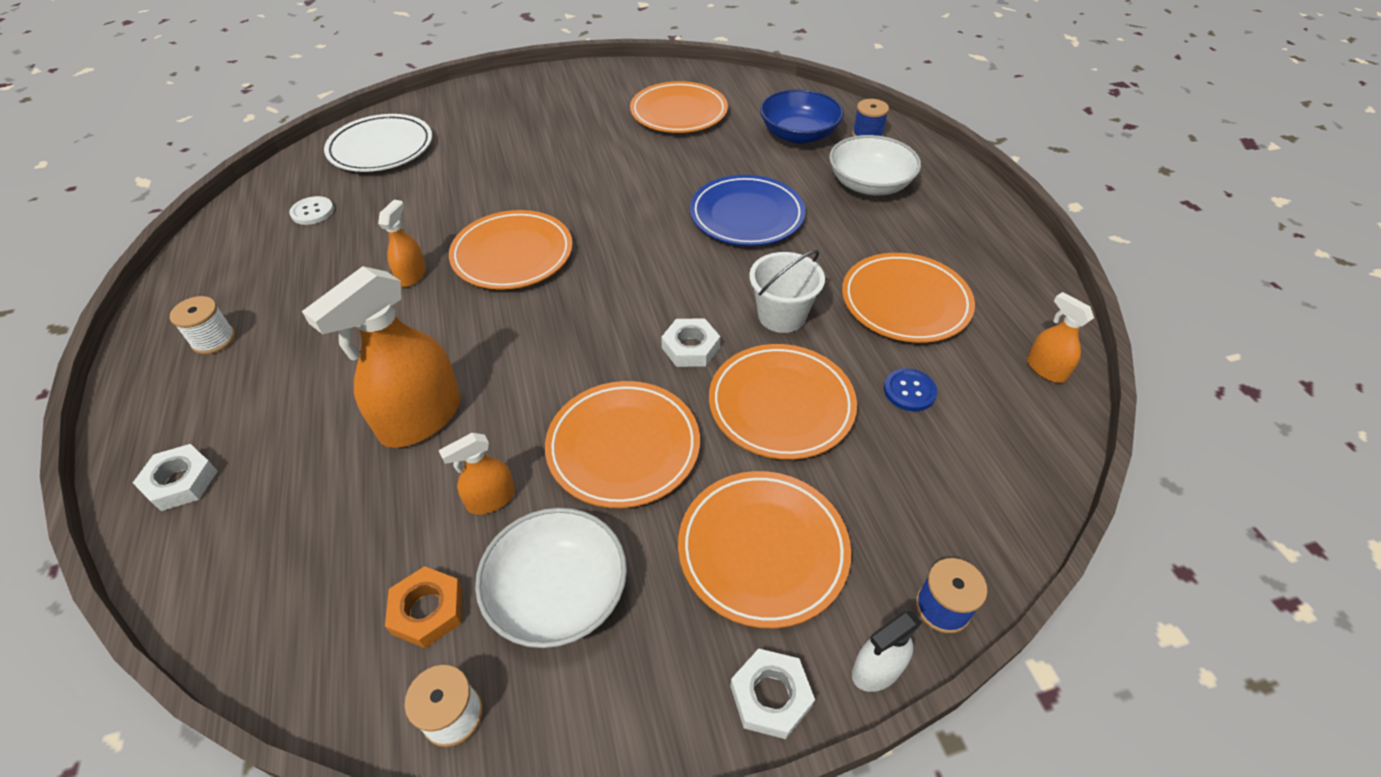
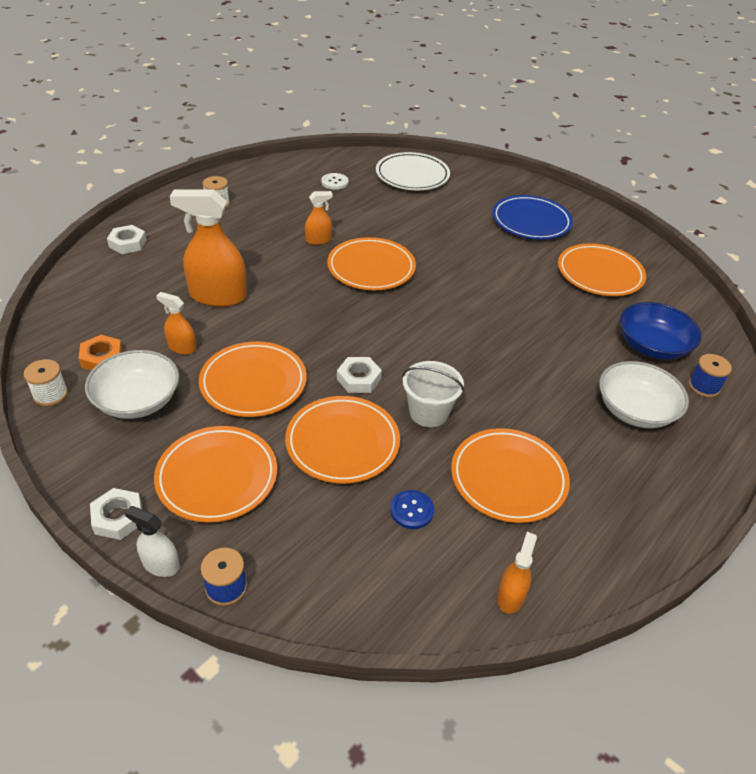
camera: 55 degrees right, 5 degrees down
blue plate [690,175,805,246] -> blue plate moved to [492,195,573,240]

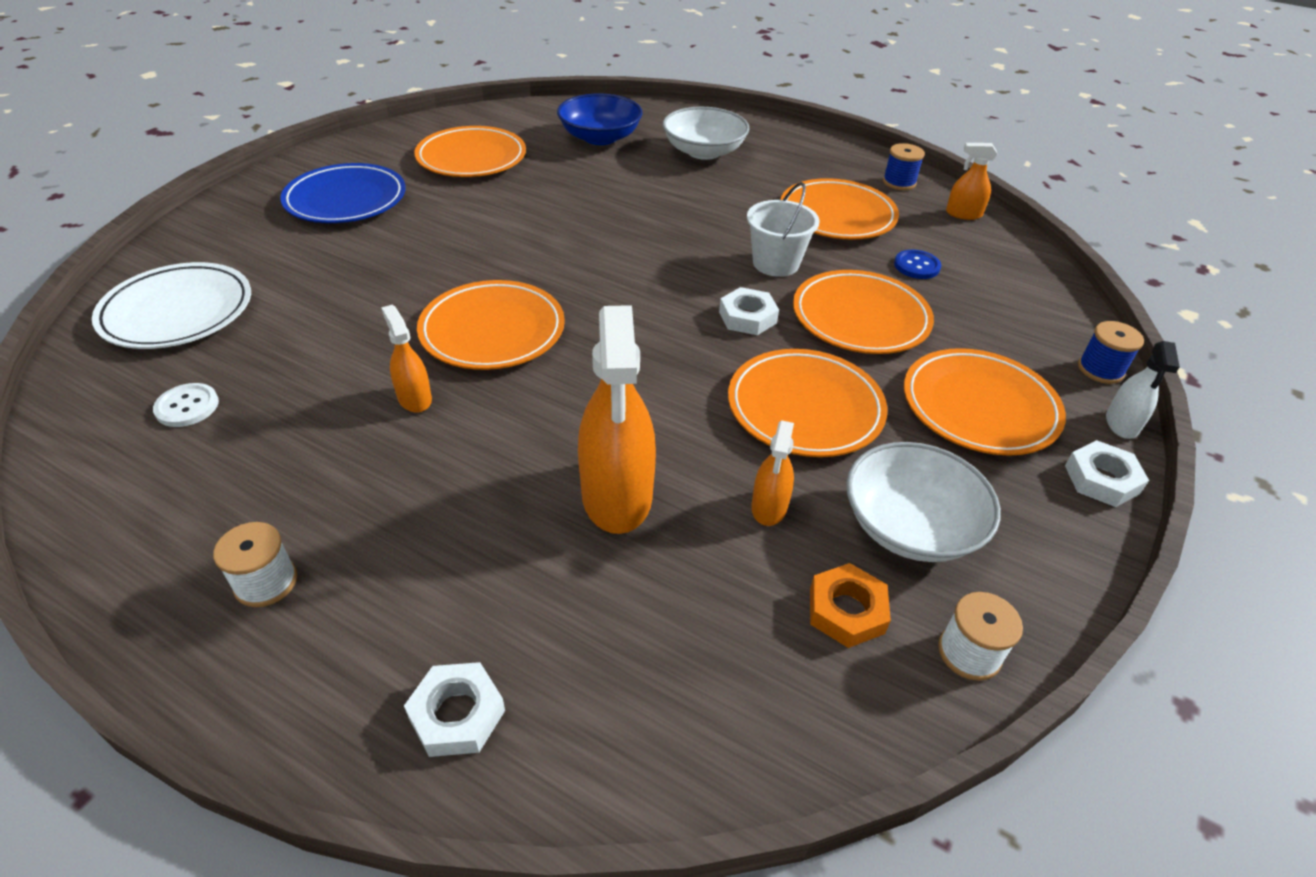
camera: 100 degrees left, 0 degrees up
blue spool [689,354,732,397] -> blue spool moved to [883,143,925,190]

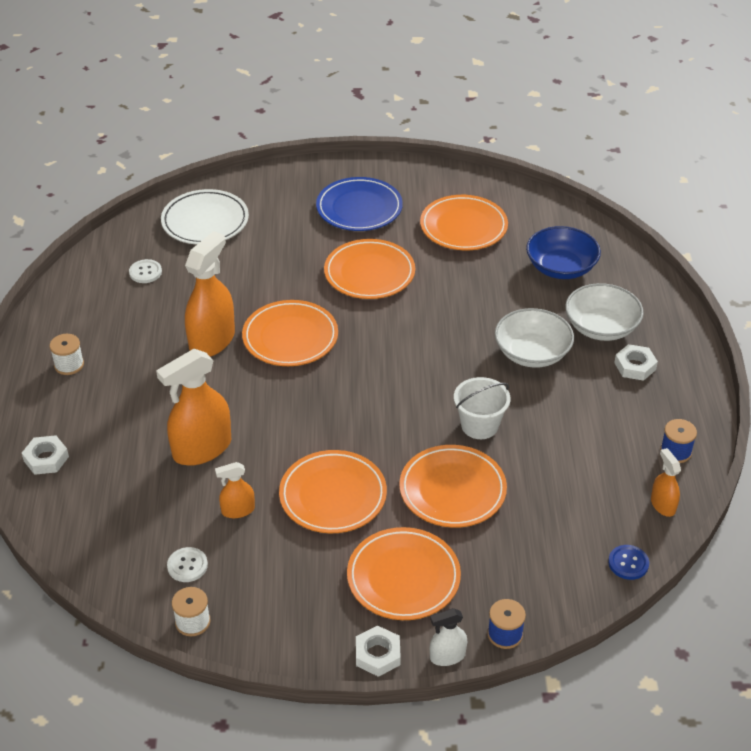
camera: 60 degrees right, 0 degrees up
orange spray bottle [381,305,432,413] -> orange spray bottle [185,231,235,357], size x1.98
white nut [719,287,779,335] -> white nut moved to [614,344,658,381]
orange plate [781,178,899,240] -> orange plate moved to [324,239,415,299]
orange nut [810,563,891,648] -> white button [167,547,208,582]
white bowl [846,442,1001,562] -> white bowl moved to [495,308,574,368]
blue button [894,250,941,279] -> blue button moved to [608,545,649,580]

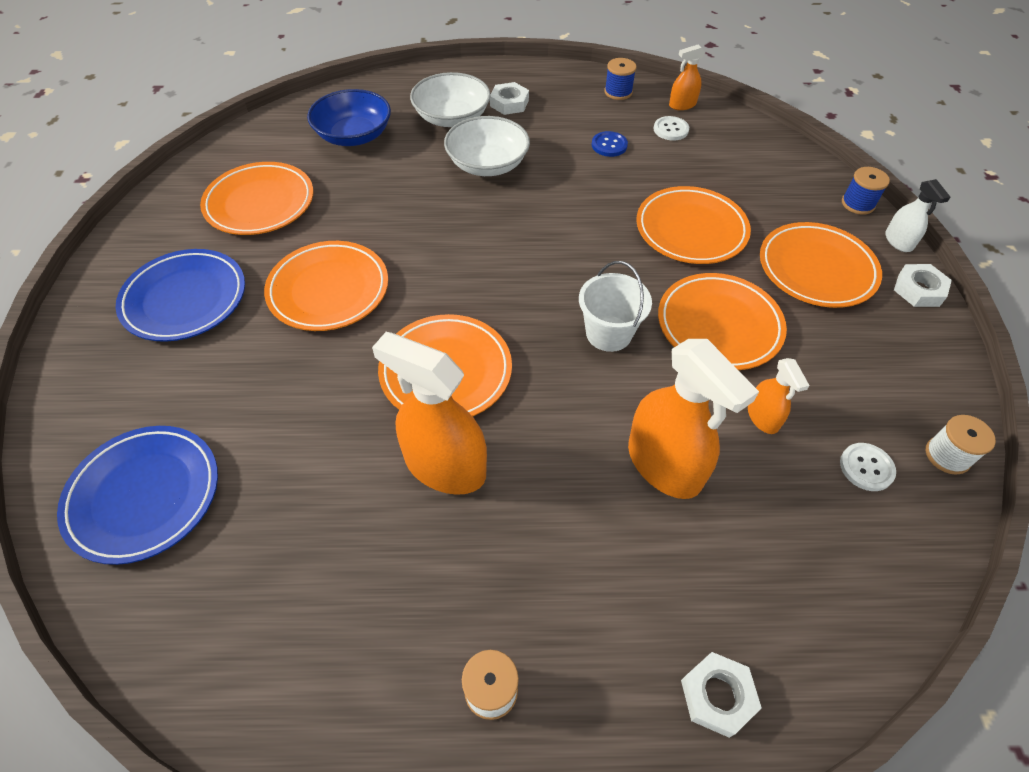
camera: 90 degrees left, 10 degrees up
white button [129,259,162,283] -> white button moved to [654,116,689,141]
white plate [161,189,249,245] -> blue plate [57,426,218,565]
white bucket [454,377,510,439] -> white bucket moved to [579,261,652,352]
blue button [608,545,649,580] -> blue button moved to [592,131,628,157]

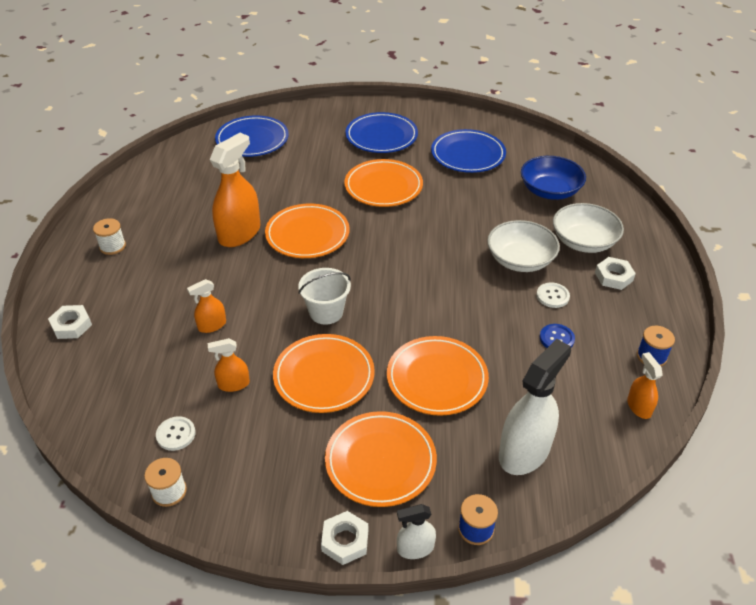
camera: 95 degrees right, 10 degrees down
orange plate [200,162,313,235] -> blue plate [431,129,506,173]
orange spray bottle [628,339,759,499] -> orange spray bottle [187,279,226,333], size x0.51
white button [654,116,689,141] -> white button moved to [536,283,570,308]
none -> white spray bottle [499,339,571,475]

